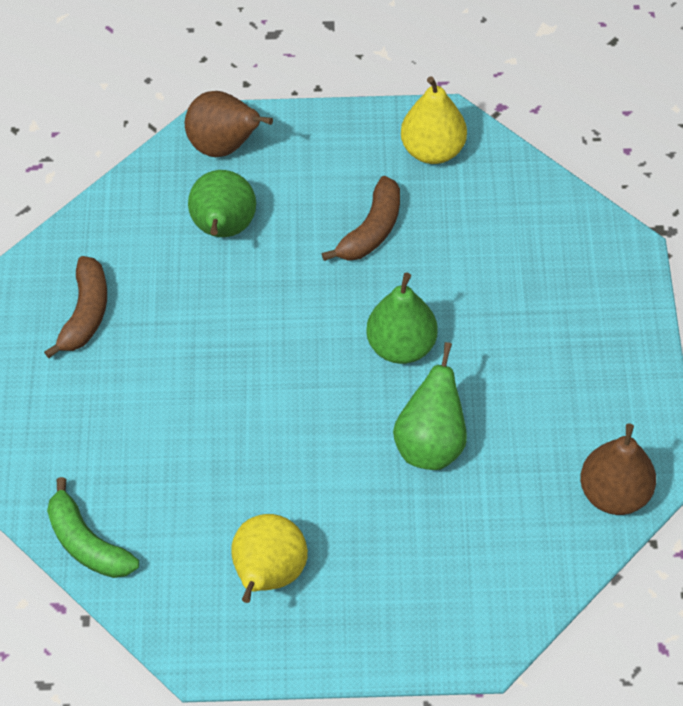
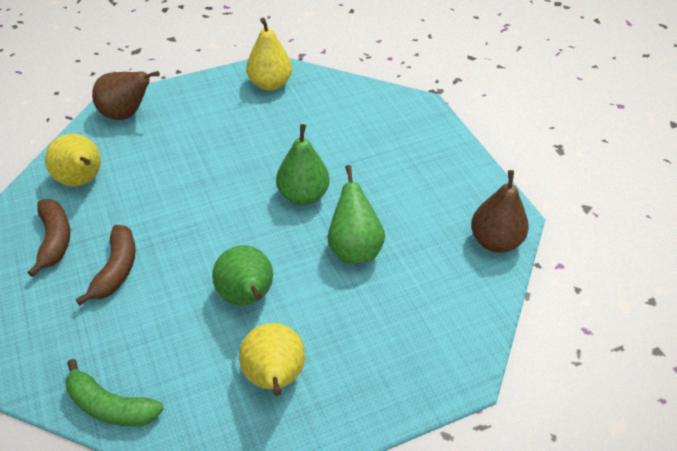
camera: 25 degrees left, 10 degrees down
green pear [188,170,256,237] -> green pear moved to [212,245,273,306]
brown banana [322,176,400,261] -> brown banana moved to [76,225,136,305]
none -> yellow pear [45,134,101,186]

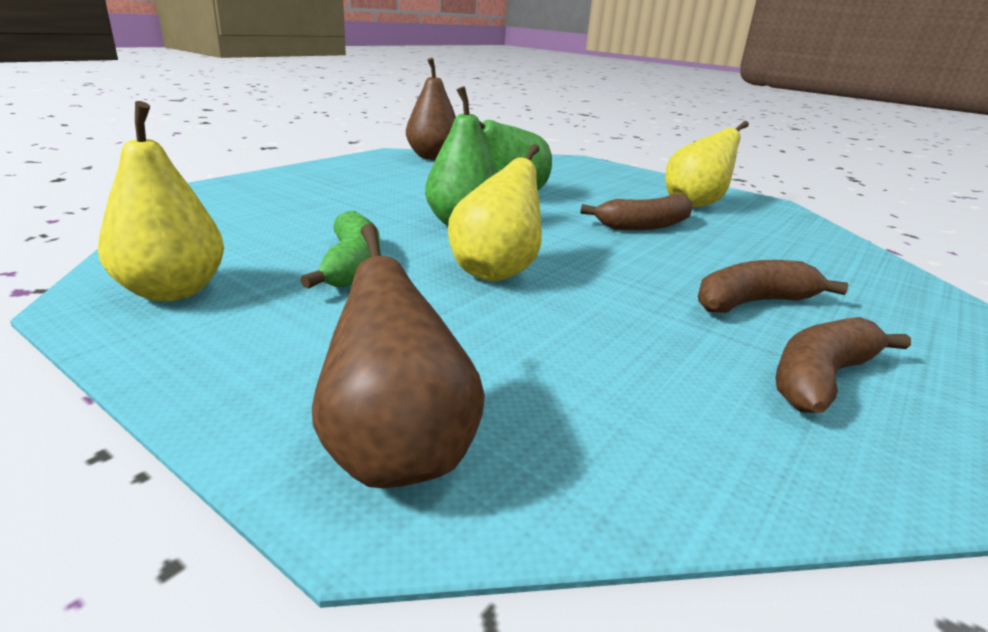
camera: 120 degrees left, 20 degrees down
yellow pear [45,134,101,186] -> yellow pear moved to [448,144,542,281]
green banana [66,359,164,426] -> green banana moved to [300,211,380,289]
green pear [212,245,273,306] -> brown banana [580,194,693,230]

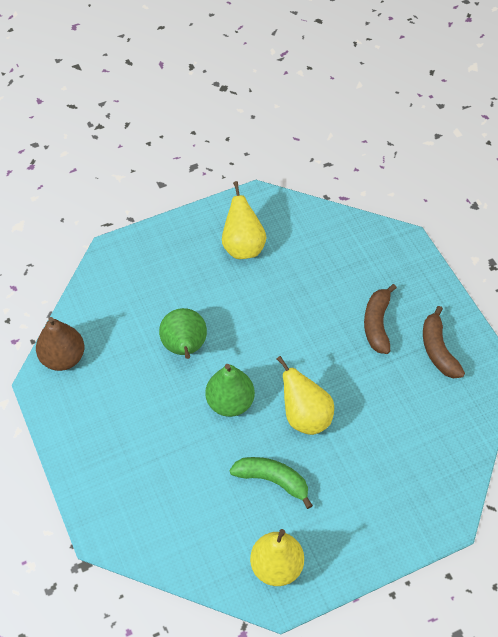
camera: 60 degrees left, 30 degrees up
brown pear [312,224,485,488] -> none
brown banana [580,194,693,230] -> none

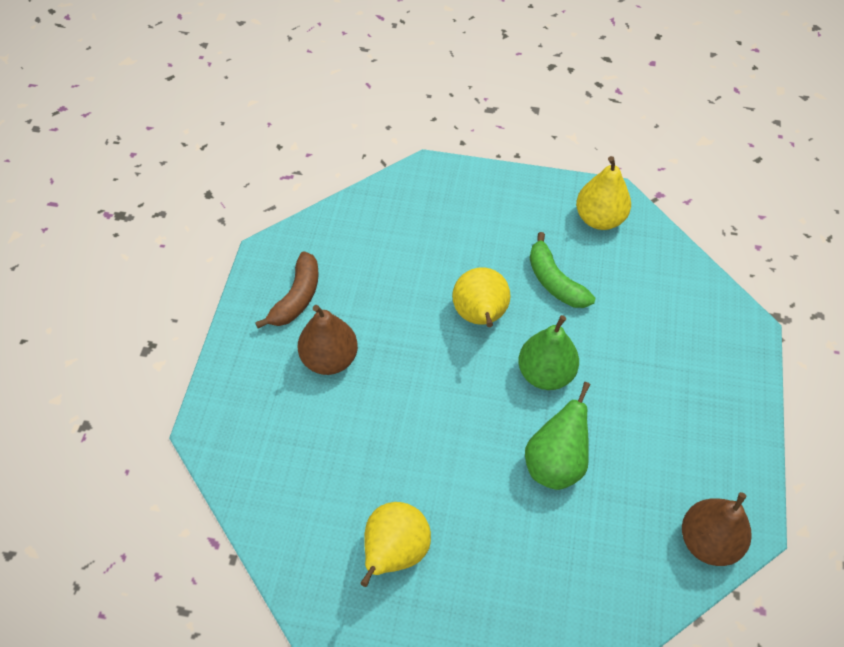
camera: 145 degrees left, 0 degrees up
brown banana [364,284,397,354] -> brown pear [298,305,358,375]

